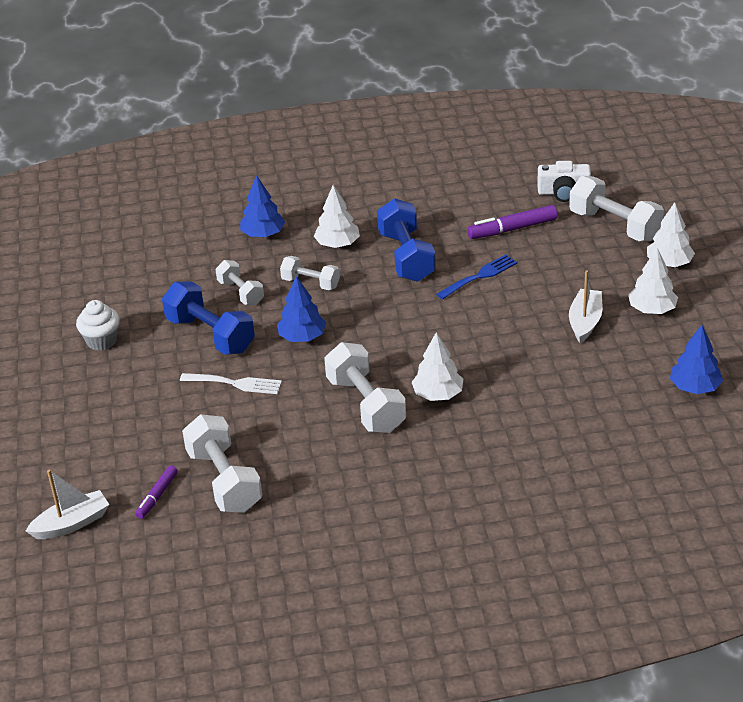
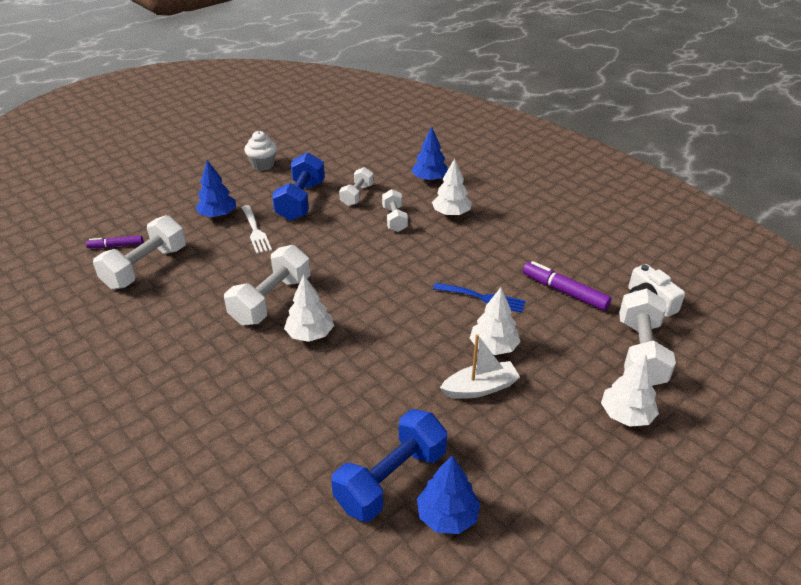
camera: 55 degrees right, 0 degrees up
white boat [26,470,109,539] -> none
blue tree [277,276,326,342] -> blue tree moved to [196,160,236,218]
blue dumbbell [377,198,436,282] -> blue dumbbell moved to [331,409,447,522]
white tree [628,248,678,314] -> white tree moved to [470,287,521,355]

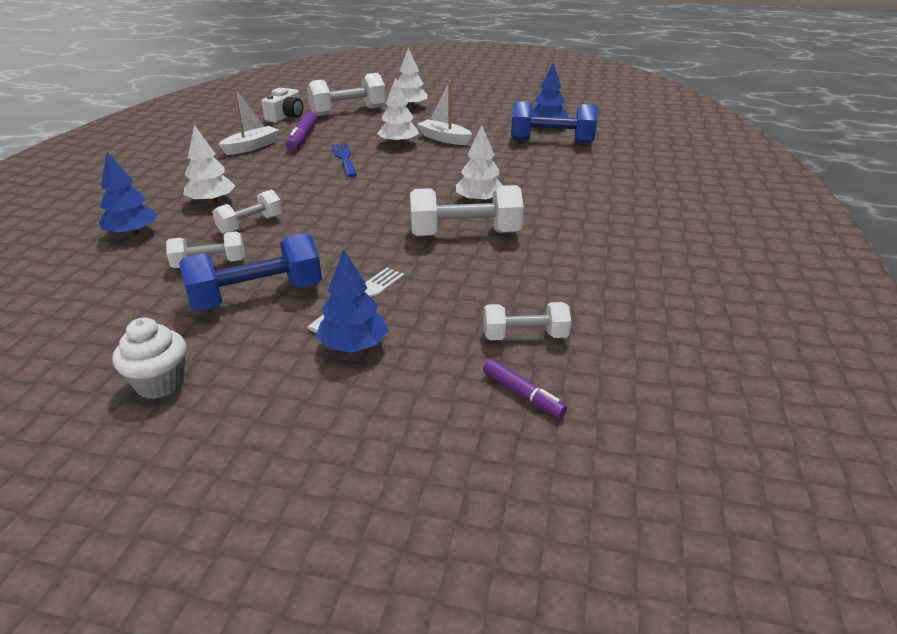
camera: 125 degrees left, 5 degrees down
white dumbbell [93,215,186,289] -> white dumbbell [484,302,571,340], size x0.60
none -> white boat [218,88,279,155]

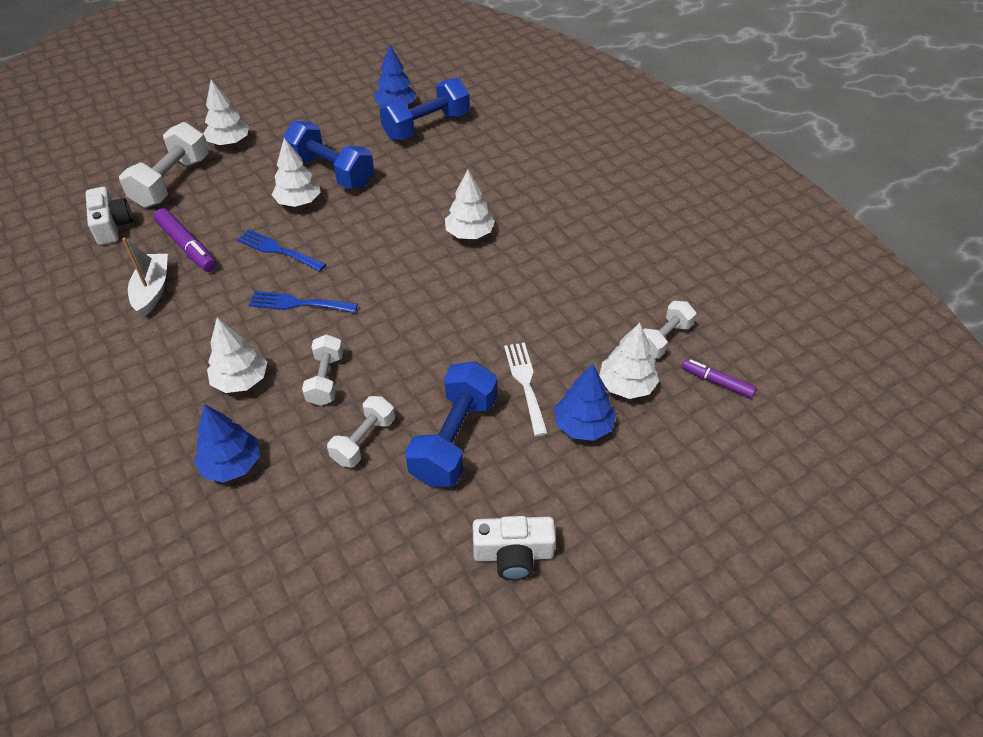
camera: 45 degrees left, 15 degrees up
white cupcake [113,317,186,399] -> white camera [473,516,556,580]
white dumbbell [410,185,524,236] -> none
white boat [417,81,472,145] -> blue dumbbell [282,121,374,189]
purple marker [483,359,567,418] -> purple marker turned 150 degrees counterclockwise [682,359,756,398]
none -> blue fork [249,291,358,313]
none -> white tree [599,323,659,399]

